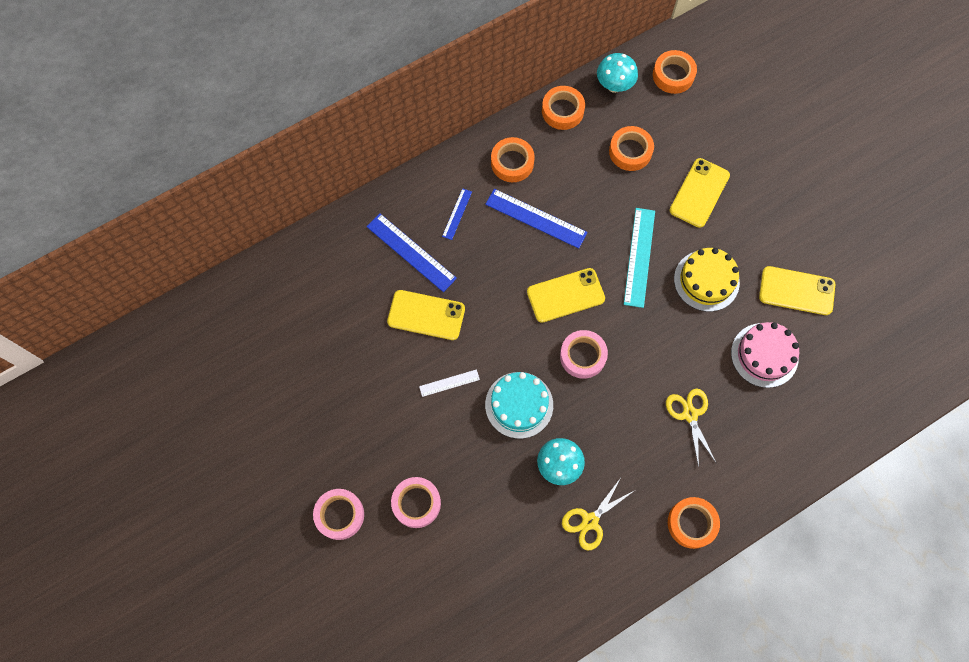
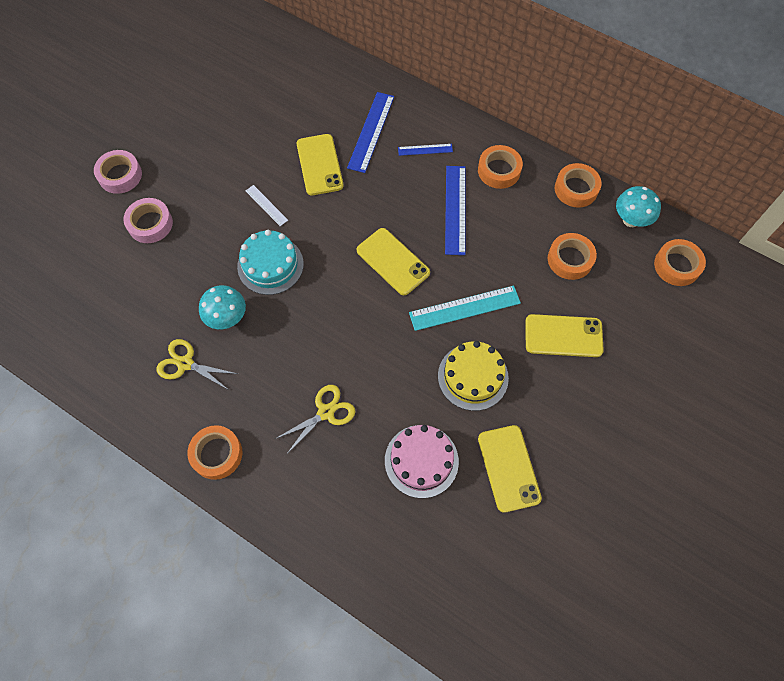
camera: 65 degrees right, 5 degrees down
pink tape [560,330,608,379] -> none

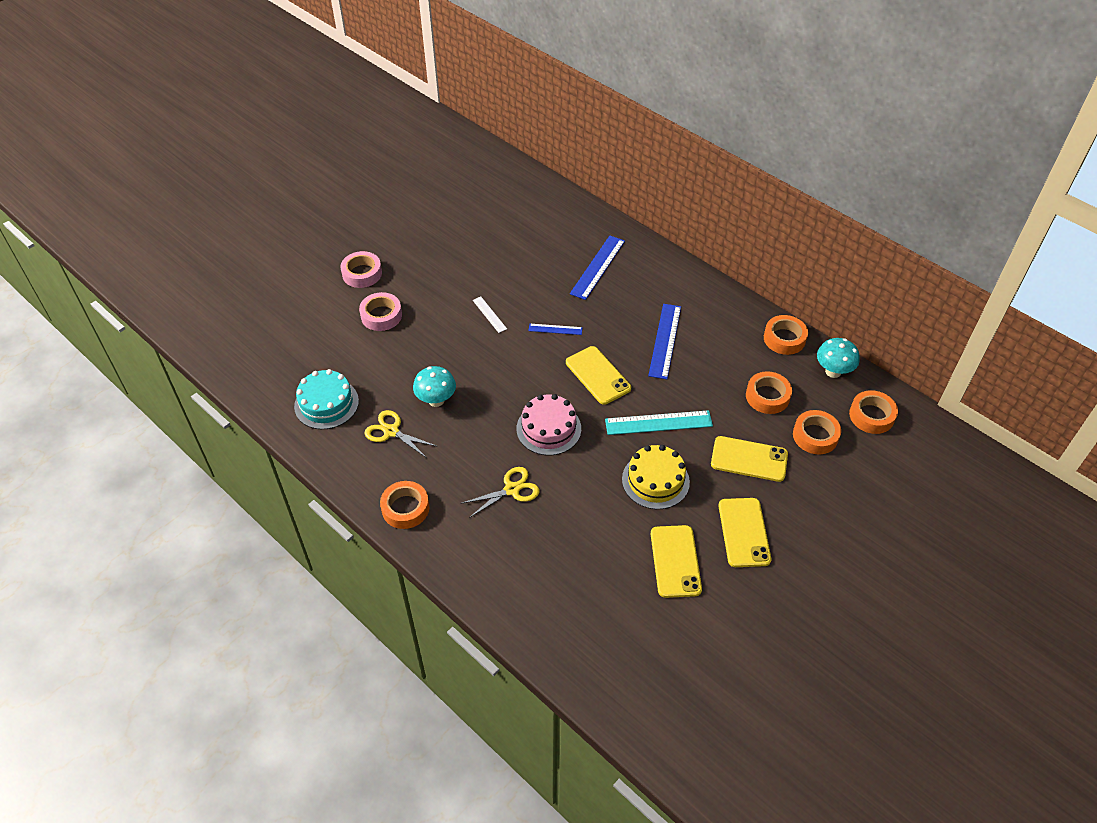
camera: 10 degrees right, 15 degrees down
turquoise cake [237,230,304,295] -> turquoise cake moved to [294,369,359,429]
yellow phone [296,134,344,195] -> yellow phone moved to [719,498,771,567]
pink cake [385,425,459,498] -> pink cake moved to [516,394,581,455]
blue ruler [398,144,453,156] -> blue ruler moved to [529,324,583,335]
orange tape [478,145,523,189] -> orange tape moved to [793,410,841,454]

